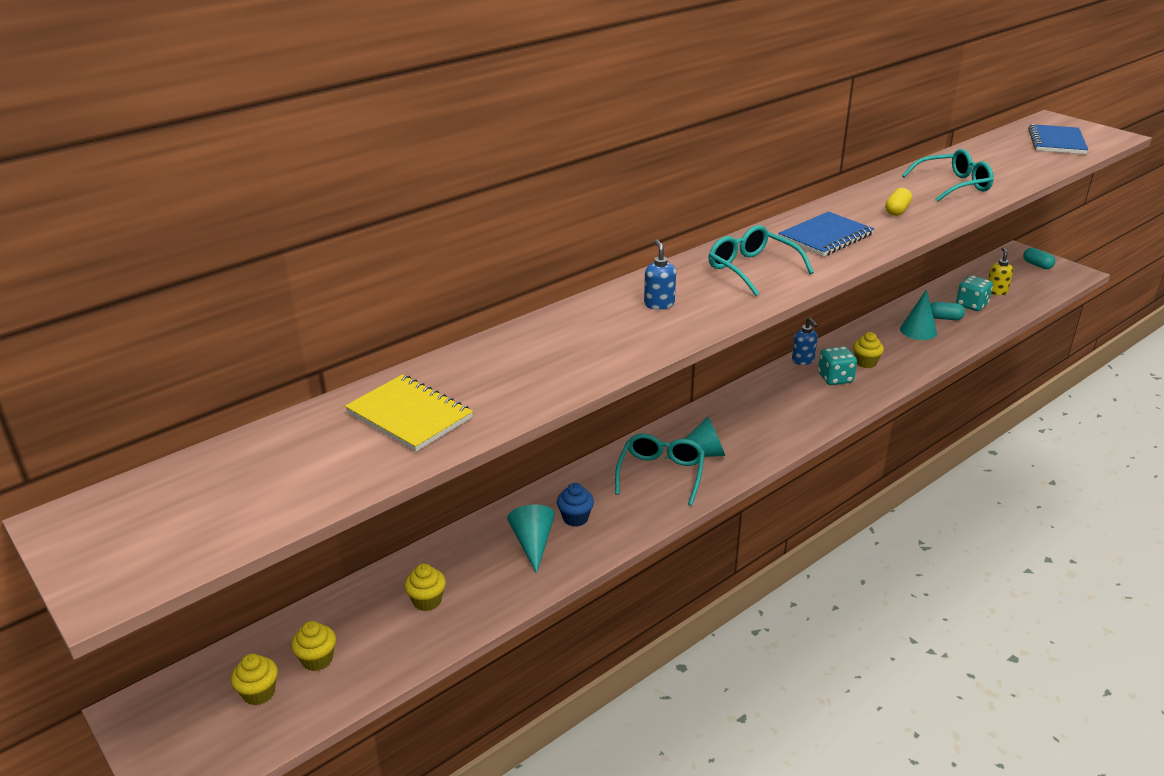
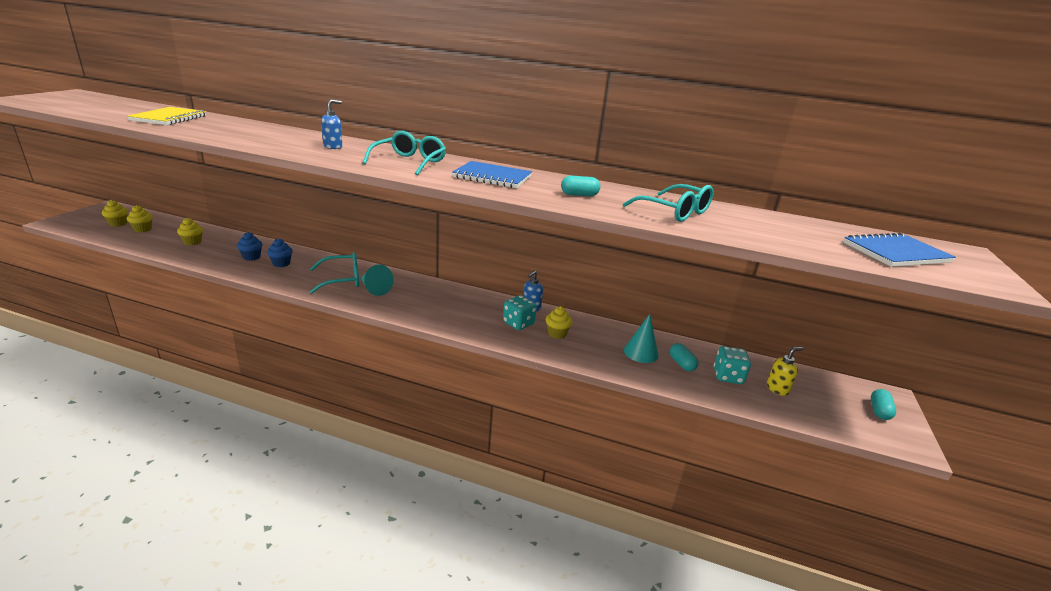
camera: 55 degrees right, 5 degrees down
turquoise cone [507,504,555,574] -> blue cupcake [237,232,262,261]
yellow capsule [885,188,912,216] -> turquoise capsule [561,176,600,196]

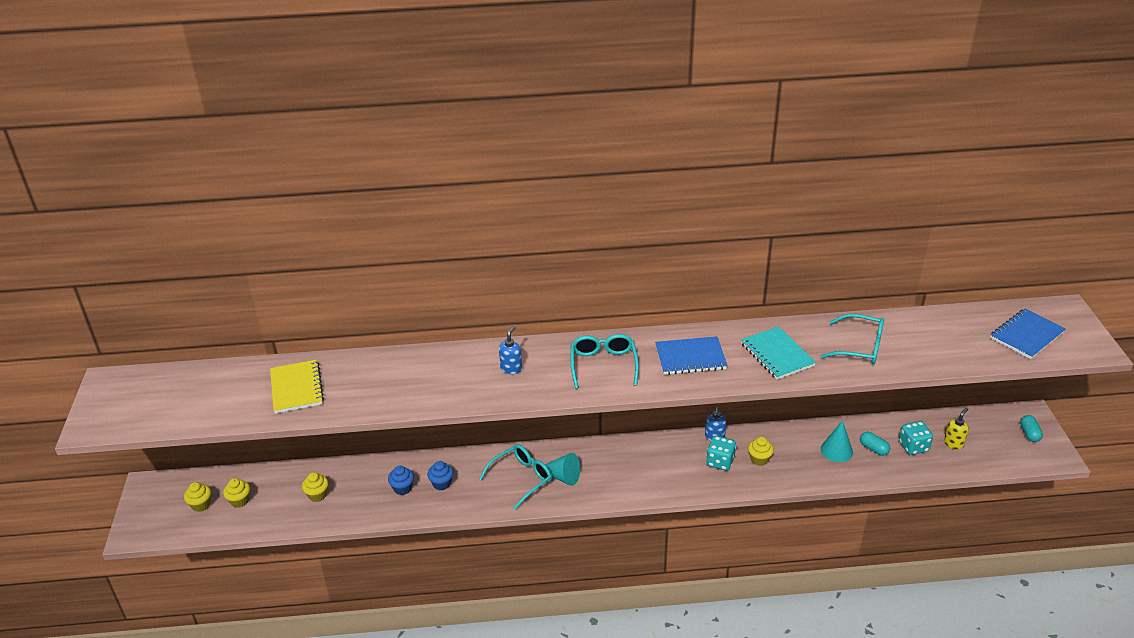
camera: 20 degrees left, 10 degrees up
turquoise capsule [561,176,600,196] -> turquoise notebook [741,326,816,379]

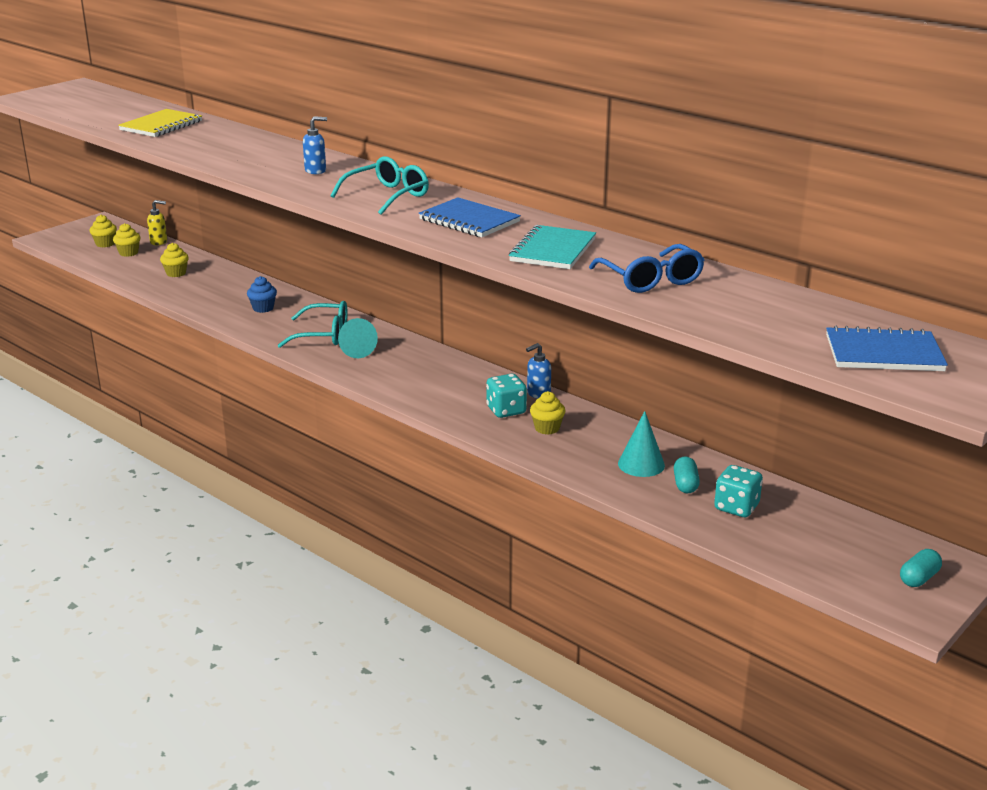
camera: 45 degrees right, 10 degrees down
blue cupcake [388,466,414,495] -> none
turquoise glasses [820,314,884,364] -> blue glasses [589,244,705,293]
yellow soap dispenser [944,408,969,450] -> yellow soap dispenser moved to [147,200,167,245]

